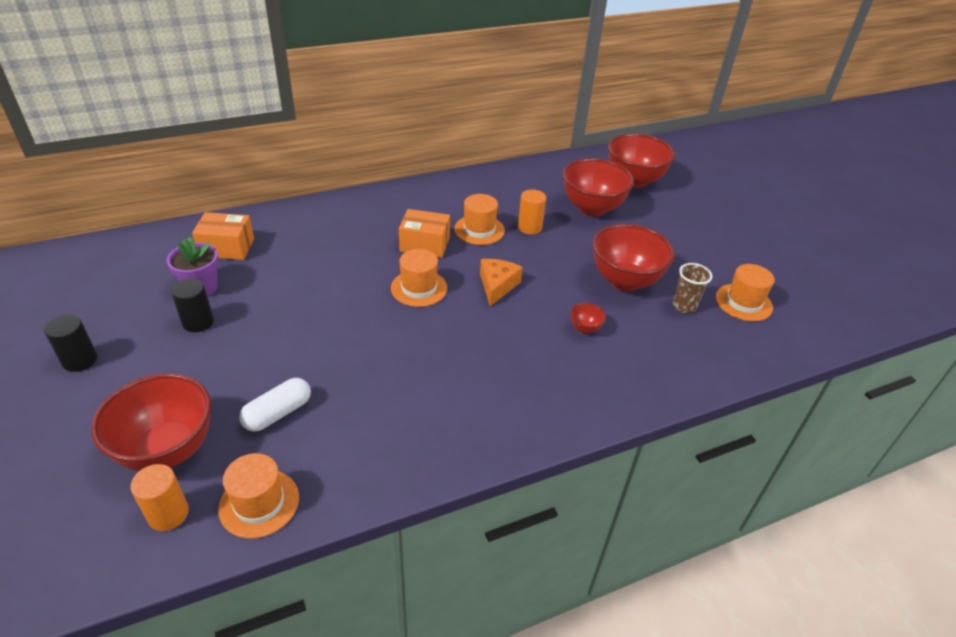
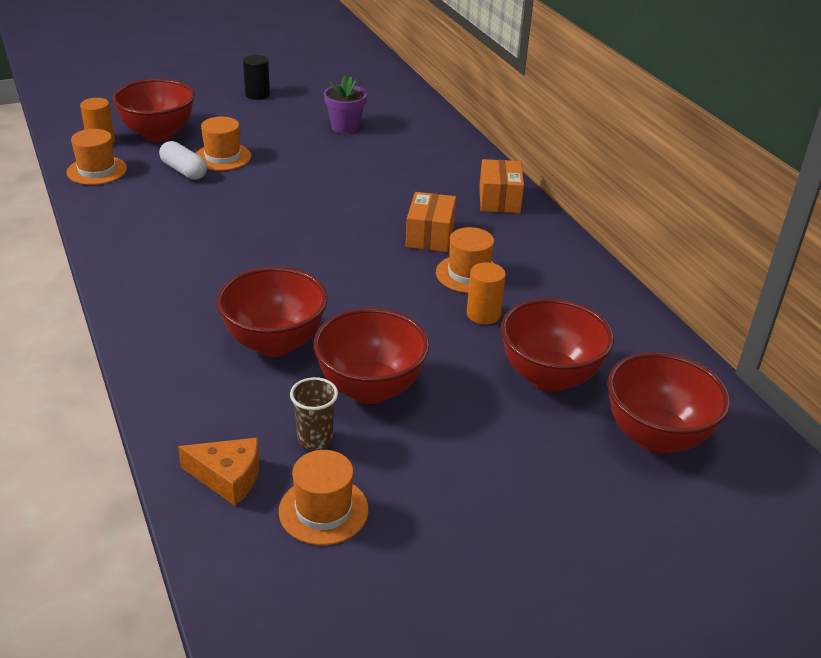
camera: 90 degrees right, 5 degrees down
black cylinder [171,279,214,332] -> none
orange box [192,212,254,260] -> orange box moved to [479,159,524,213]
orange hat [391,249,447,307] -> orange hat moved to [196,117,251,171]
orange cheese [480,259,523,306] -> orange cheese moved to [178,438,259,506]
red bowl [570,303,606,334] -> red bowl [217,267,327,357], size x2.39

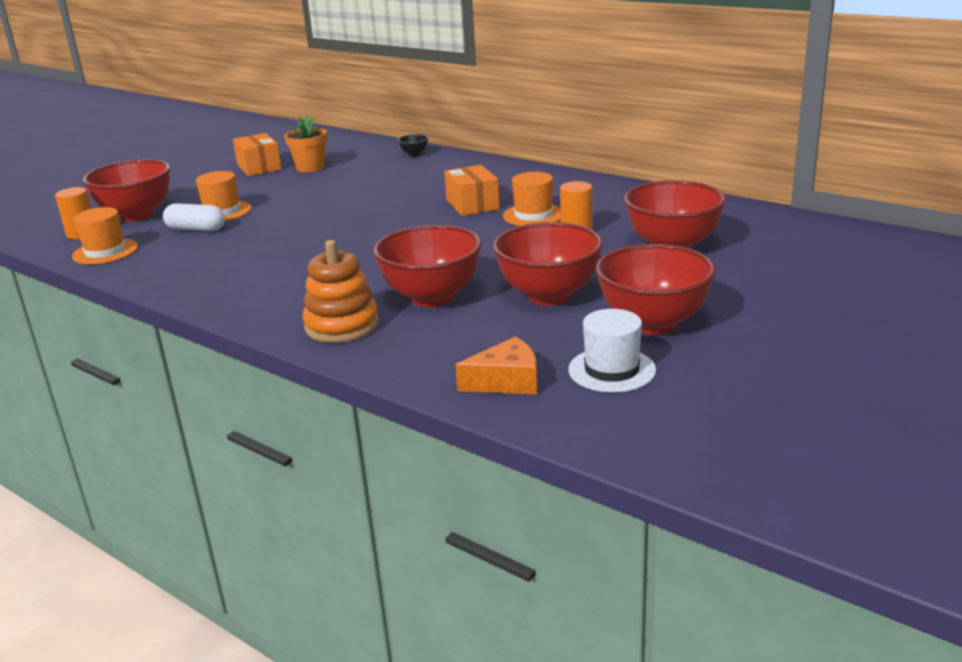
camera: 25 degrees left, 10 degrees down
black cylinder [243,55,270,100] -> none
orange hat [279,450,368,545] -> white hat [568,309,656,393]
brown cup [290,377,338,451] -> none
purple flower pot [324,75,367,133] -> orange flower pot [284,116,327,172]
orange box [479,159,524,213] -> orange box moved to [233,133,282,176]
red bowl [607,352,730,454] -> red bowl moved to [596,244,716,335]
none -> orange stacking toy [302,240,379,343]
none -> black bowl [398,134,428,157]

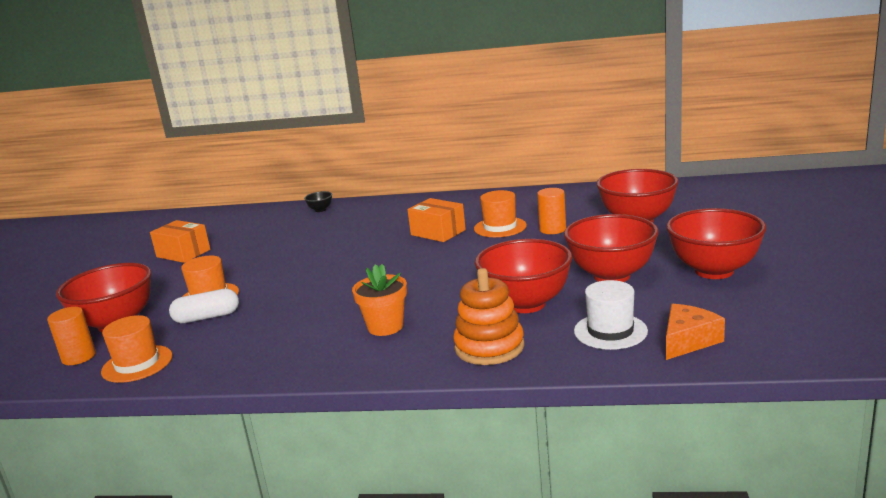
camera: 30 degrees left, 5 degrees down
orange flower pot [284,116,327,172] -> orange flower pot moved to [352,264,407,336]
white hat [568,309,656,393] -> white hat moved to [574,280,648,350]

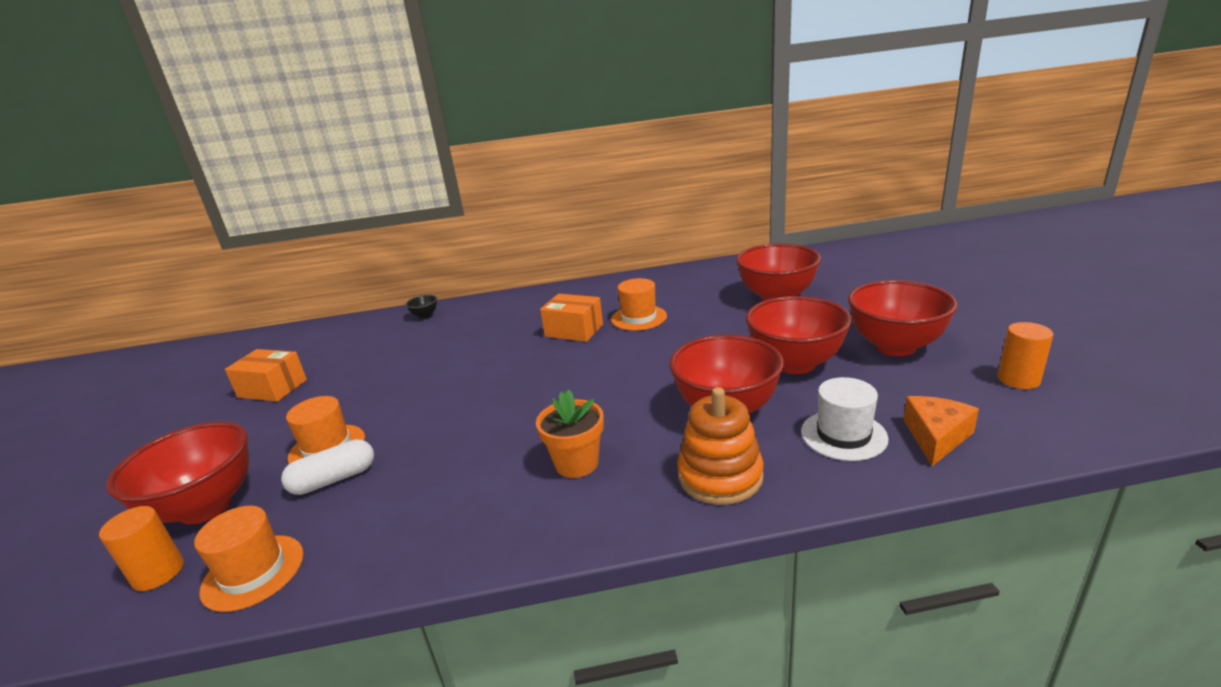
camera: 15 degrees left, 5 degrees up
orange cylinder [537,188,566,234] -> orange cylinder moved to [997,322,1053,389]

